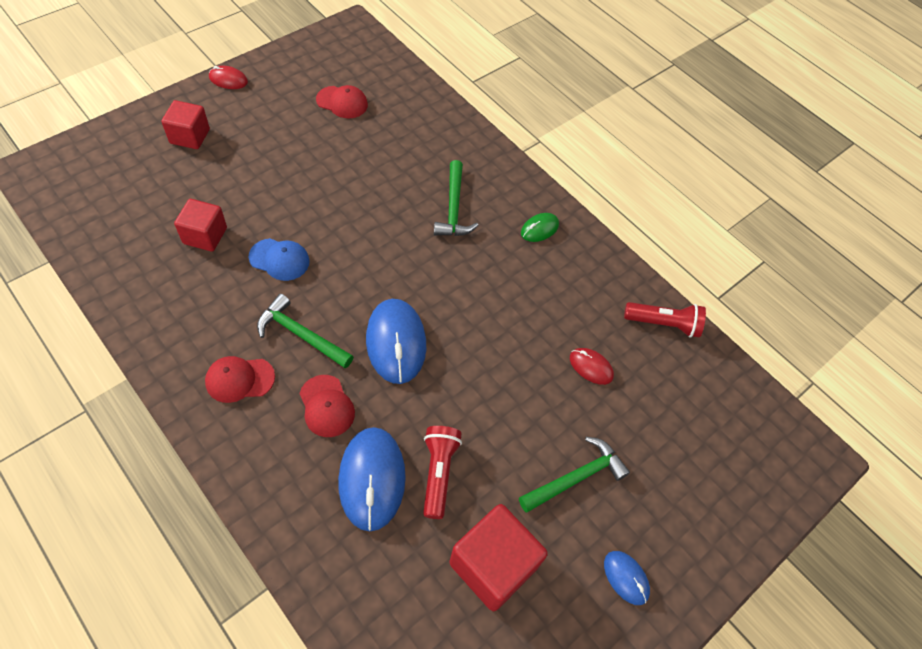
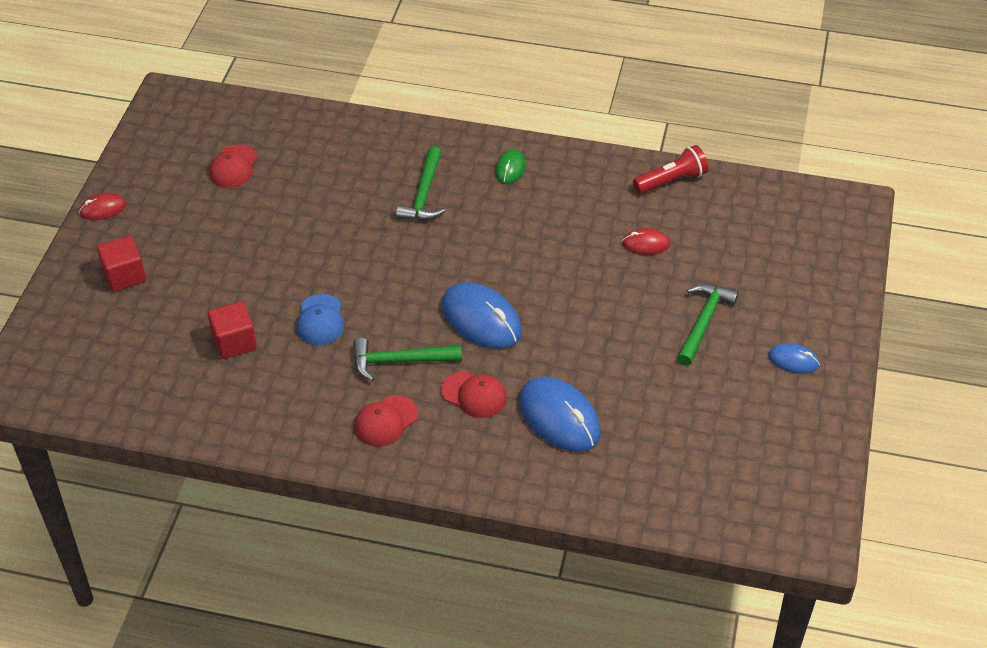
camera: 30 degrees left, 10 degrees down
blue cap [248,238,310,281] -> blue cap turned 105 degrees clockwise [296,294,344,345]
red cap [316,85,368,118] -> red cap turned 120 degrees clockwise [209,144,257,188]
red flashlight [423,426,462,519] -> none
green hammer [434,160,478,236] -> green hammer turned 45 degrees clockwise [396,146,445,221]
red cube [449,504,548,611] -> none

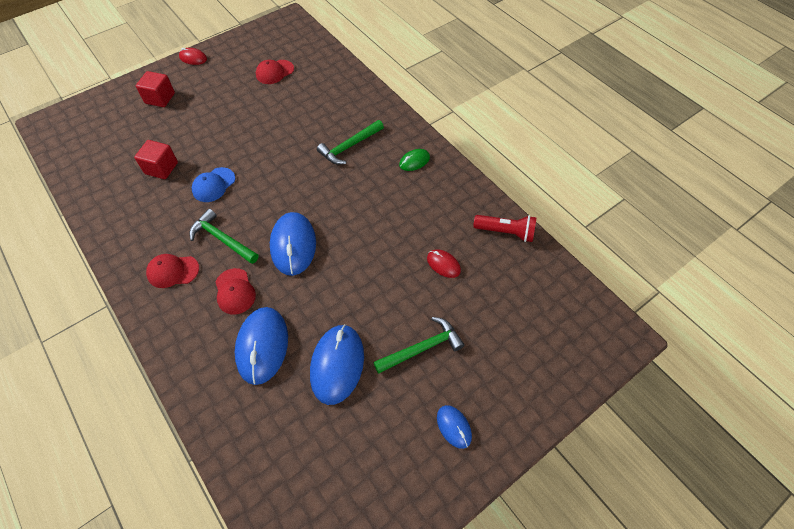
camera: 40 degrees right, 10 degrees up
none -> blue mouse [310,324,364,405]

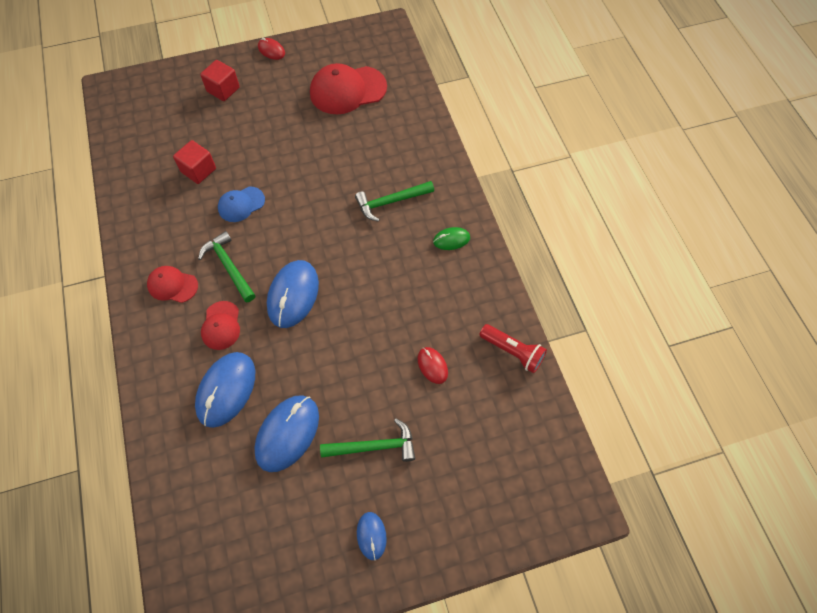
camera: 20 degrees right, 5 degrees up
red cap [256,60,294,84] -> red cap [310,63,387,114], size x1.78

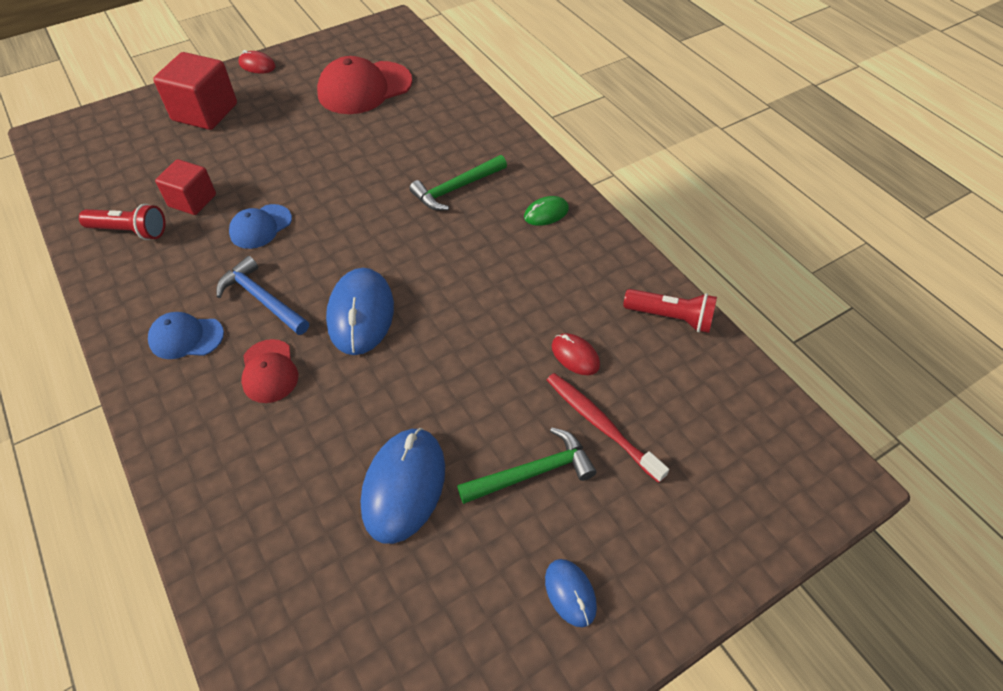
camera: 15 degrees left, 10 degrees down
red cap [147,266,198,303] -> blue cap [148,312,224,359]
blue mouse [195,352,255,428] -> none
green hammer [198,231,256,302] -> blue hammer [216,256,309,335]
red cube [200,60,240,101] -> red cube [153,52,237,130], size x1.55
none -> red flashlight [79,204,166,240]
none -> red toothbrush [547,373,669,483]

